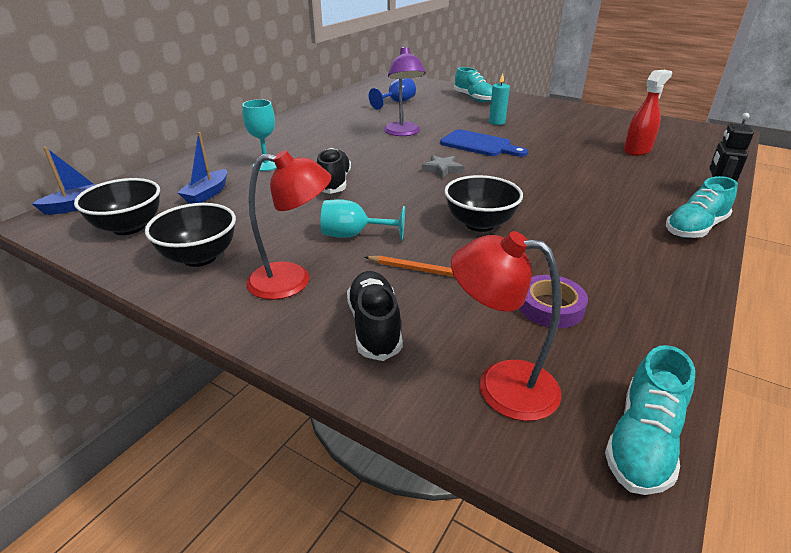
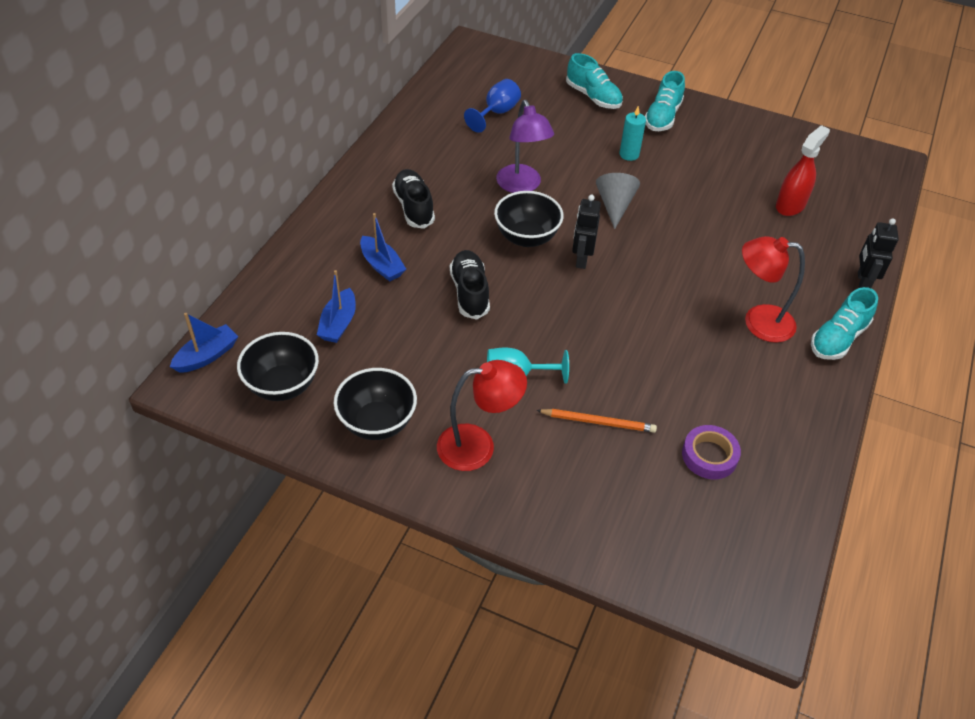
camera: 10 degrees left, 15 degrees up
turquoise goblet [242,99,277,171] -> blue boat [360,213,406,282]
black shoe [347,271,403,361] -> black shoe moved to [392,169,435,229]
grey star [422,155,463,179] -> black robot [572,195,601,269]
blue cutting board [440,129,528,157] -> grey cone [596,173,640,229]
black bowl [444,175,523,232] -> black bowl moved to [494,191,564,247]
red lamp [451,231,561,421] -> red lamp moved to [742,236,805,343]
turquoise shoe [605,345,695,495] -> turquoise shoe moved to [645,71,685,131]

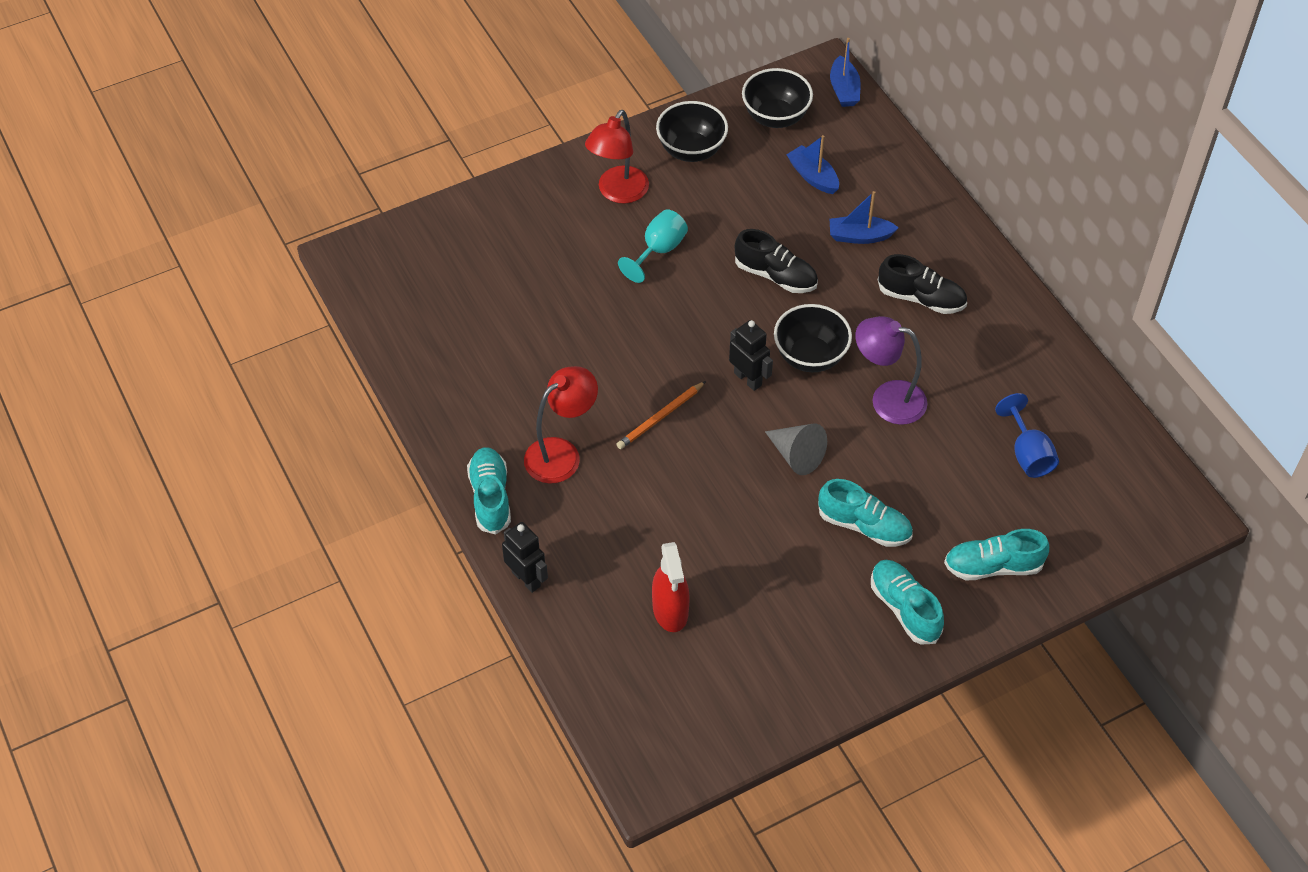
camera: 130 degrees right, 5 degrees up
orange pencil [536,409,657,433] -> orange pencil moved to [616,381,706,449]
turquoise candle [619,106,646,161] -> turquoise shoe [818,479,913,547]
purple tape [682,425,741,479] -> none

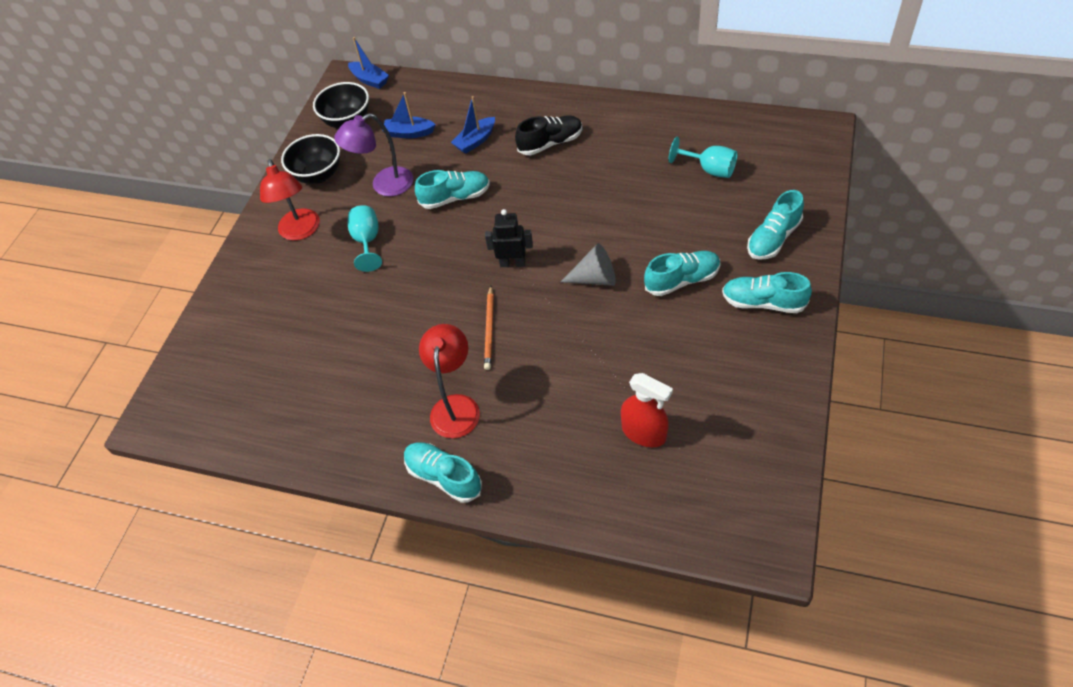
camera: 40 degrees left, 0 degrees up
black robot [502,522,548,593] -> none
black shoe [735,229,818,293] -> turquoise shoe [415,170,490,209]
black bowl [774,304,852,372] -> none
purple lamp [855,316,927,425] -> purple lamp moved to [334,113,413,196]
blue goblet [995,393,1059,478] -> turquoise goblet [669,137,738,178]

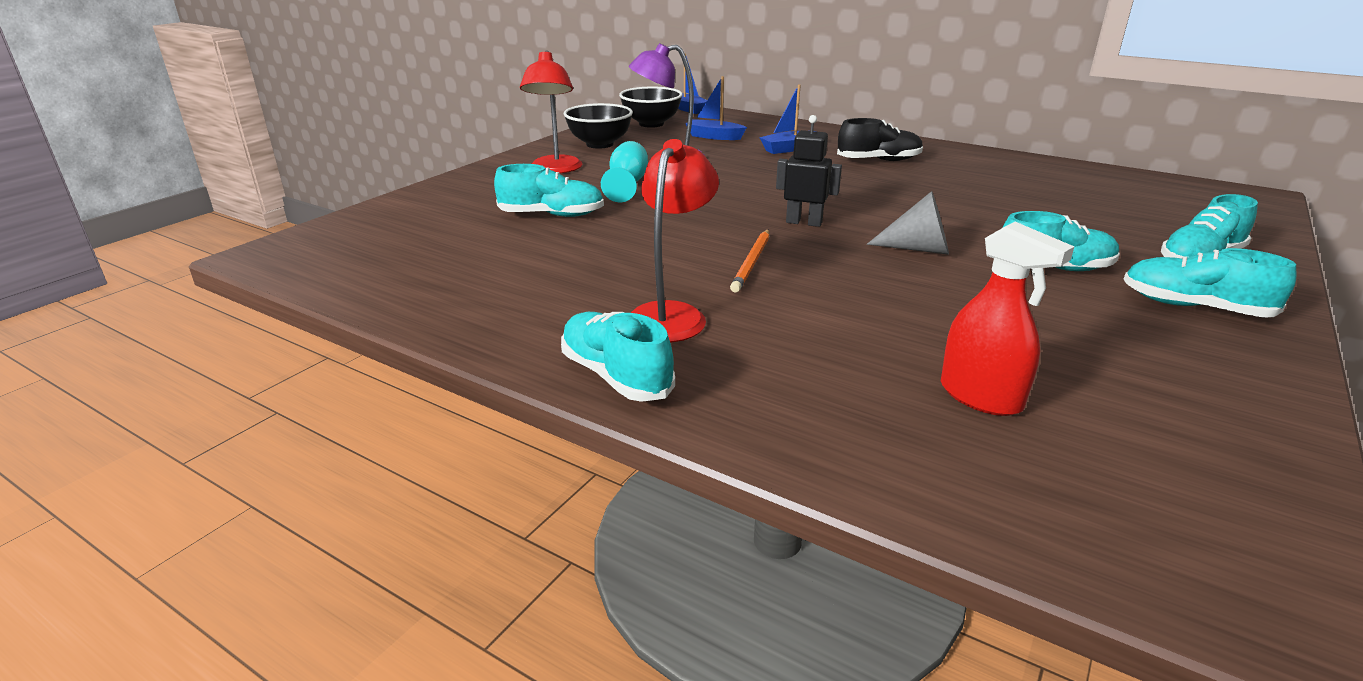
camera: 10 degrees right, 25 degrees down
turquoise shoe [415,170,490,209] -> turquoise shoe moved to [494,164,604,217]
turquoise goblet [669,137,738,178] -> none

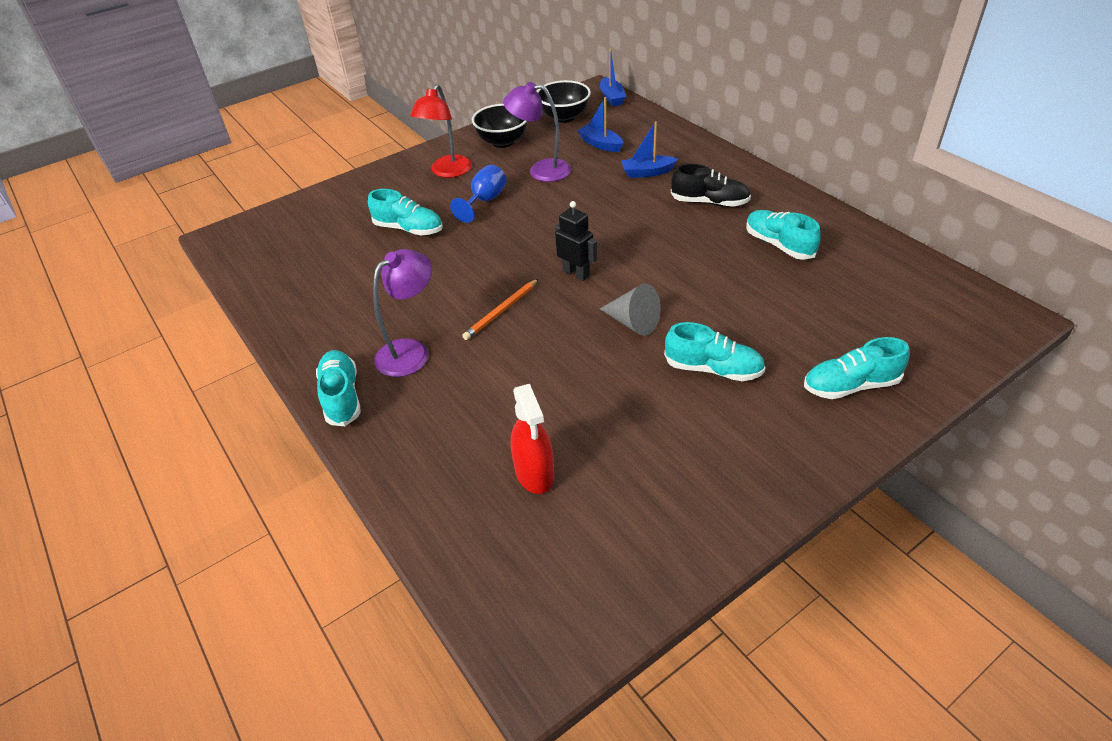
camera: 25 degrees right, 15 degrees up
turquoise goblet [601,141,648,202] -> blue goblet [450,165,507,223]
red lamp [631,139,719,342] -> purple lamp [373,249,432,377]
turquoise shoe [1123,248,1296,318] -> turquoise shoe moved to [746,210,821,260]

